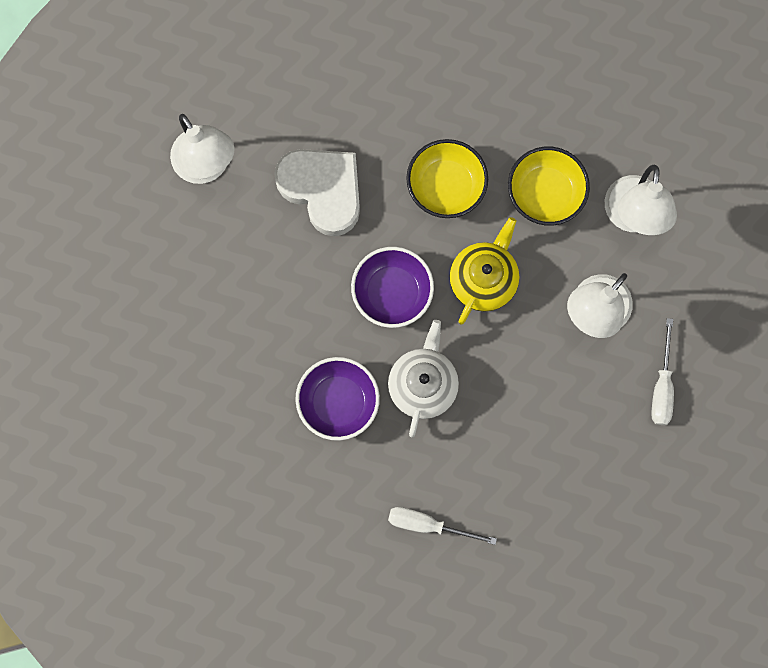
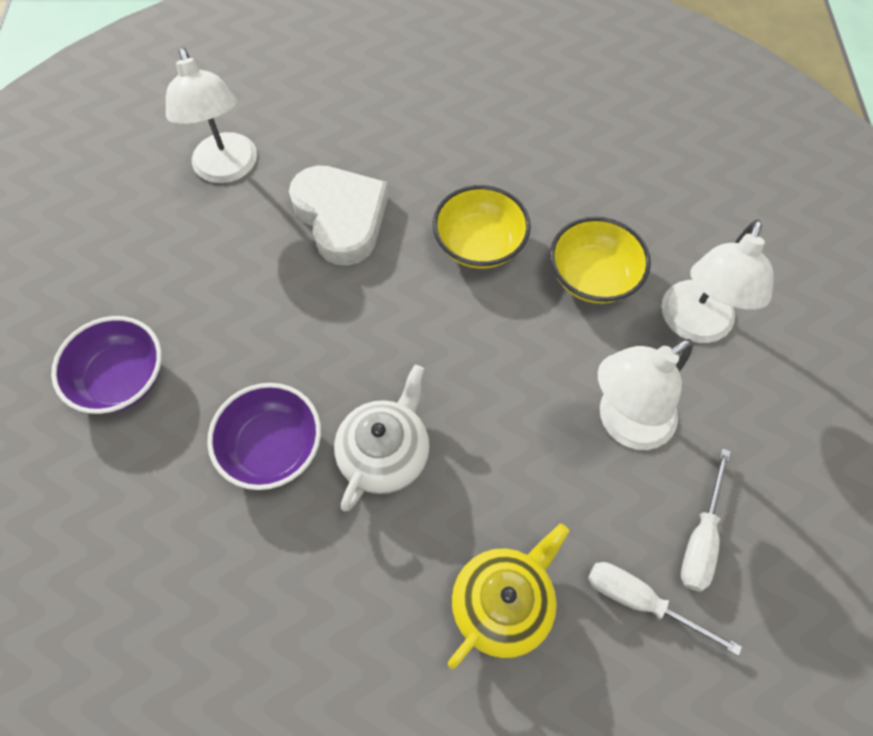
camera: 15 degrees right, 15 degrees down
purple bowl [351,247,434,328] -> purple bowl moved to [51,316,162,414]
white screwdriver [388,507,497,545] -> white screwdriver moved to [588,562,742,656]
yellow teapot [450,217,519,324] -> yellow teapot moved to [448,524,569,669]

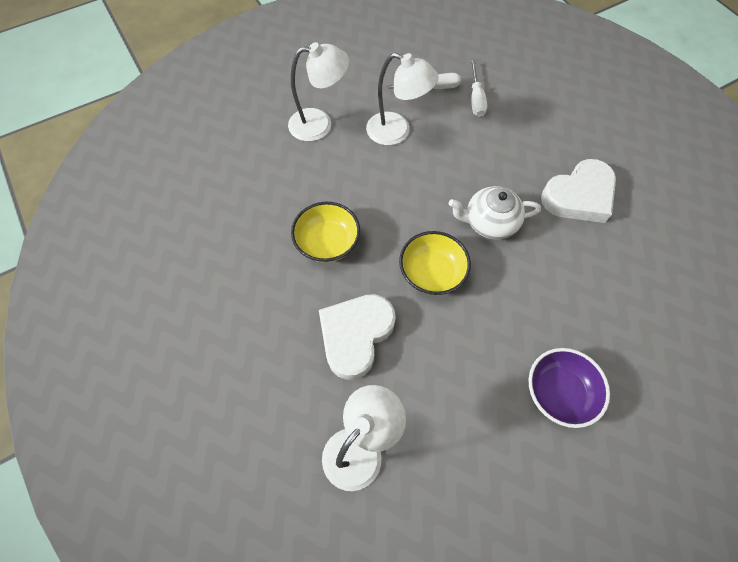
camera: 120 degrees left, 0 degrees up
purple bowl [207,383,321,490] -> none
yellow teapot [448,524,569,669] -> none
yellow bowl [550,217,651,304] -> yellow bowl moved to [399,231,471,295]
none -> white heart [541,159,616,223]

